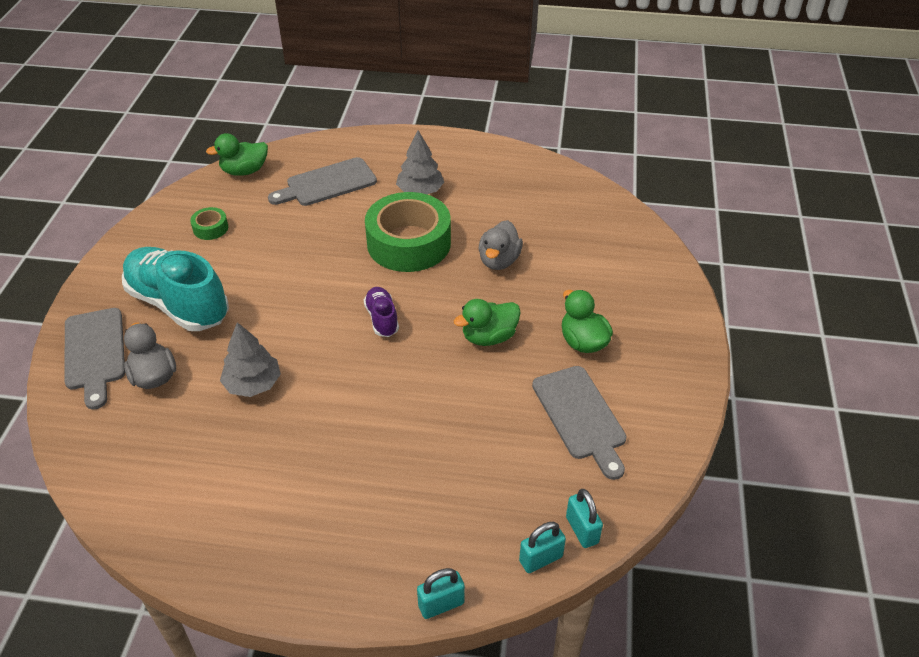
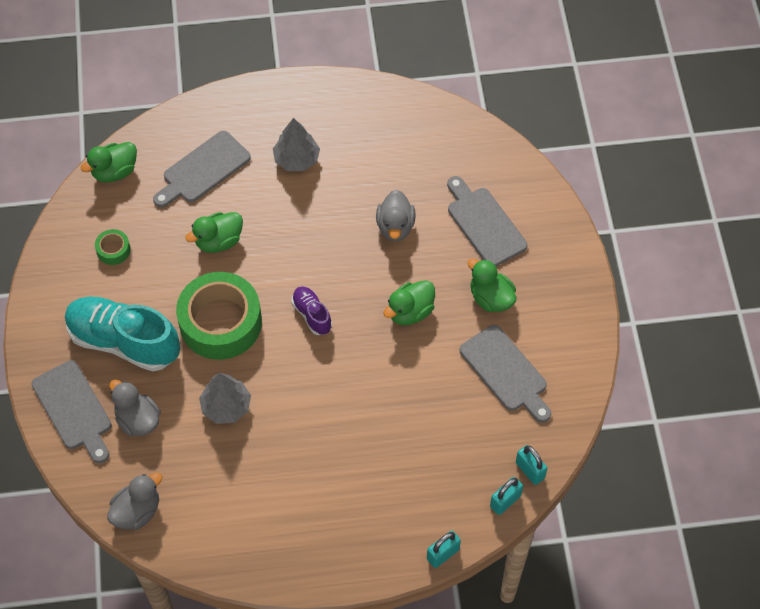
camera: 15 degrees left, 15 degrees up
green tape [365,192,451,272] -> green tape moved to [176,272,262,360]
none -> grey duck [107,473,162,530]
none -> green duck [185,212,243,253]
none -> grey cutting board [447,176,528,266]

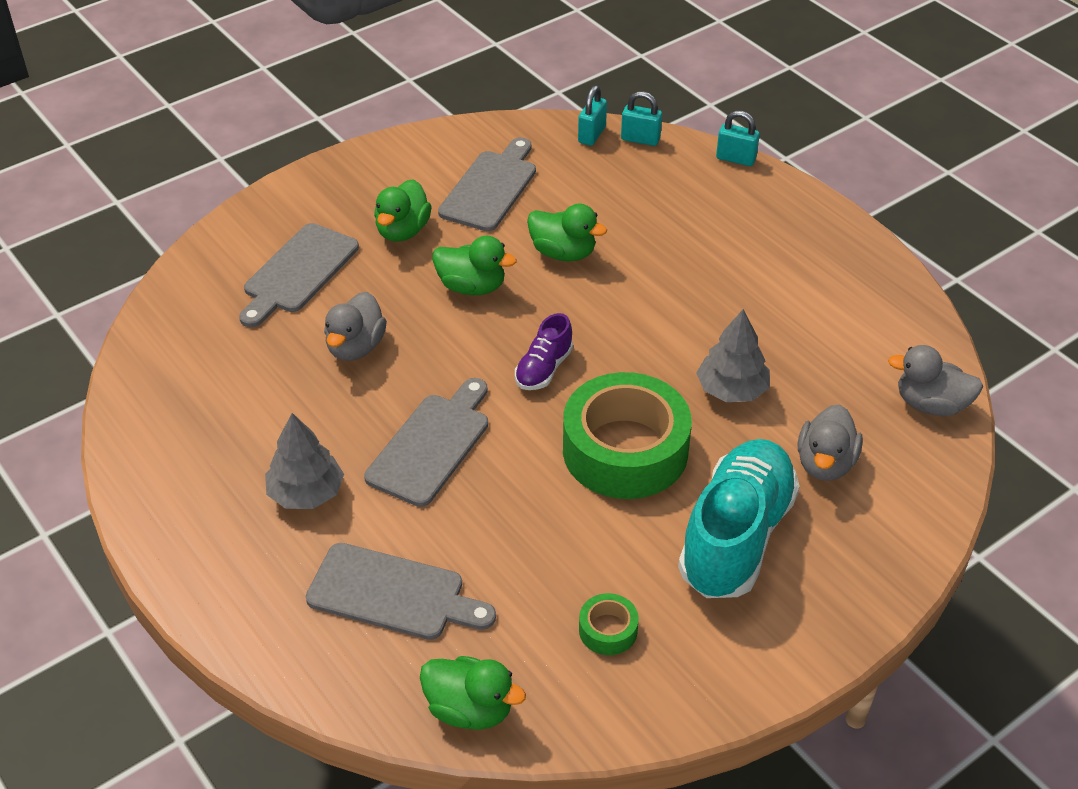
camera: 120 degrees left, 15 degrees down
grey cutting board [31,360,112,463] -> grey cutting board moved to [364,378,488,507]
turquoise shoe [65,297,180,371] -> turquoise shoe turned 150 degrees counterclockwise [678,439,800,598]
green duck [185,212,243,253] -> green duck moved to [527,204,607,261]
grey duck [376,190,416,241] -> grey duck turned 135 degrees clockwise [324,292,387,361]

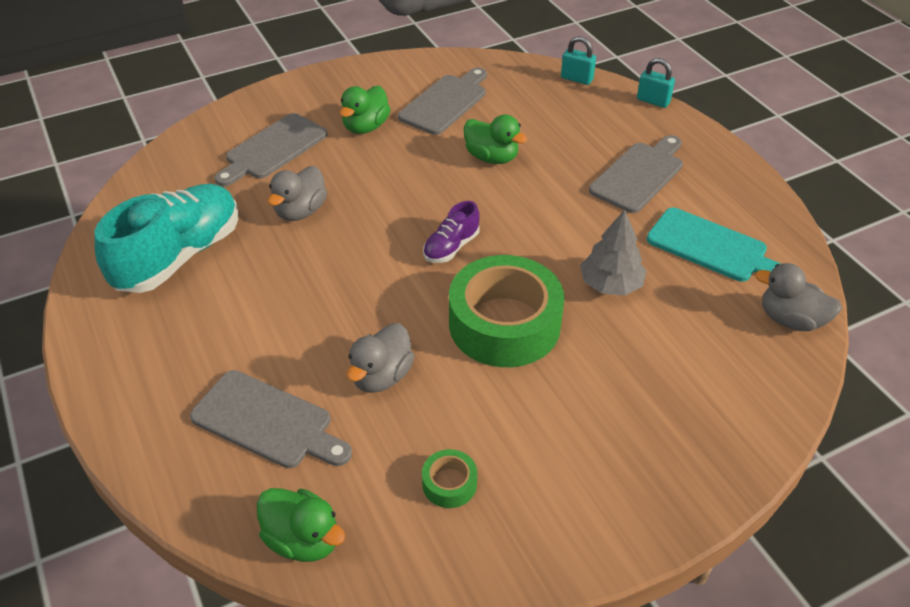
camera: 10 degrees right, 0 degrees up
grey tree [265,413,344,509] -> none
grey cutting board [364,378,488,507] -> grey cutting board moved to [589,135,683,213]
green duck [432,236,517,295] -> none
turquoise padlock [578,85,607,146] -> none
turquoise shoe [678,439,800,598] -> turquoise shoe moved to [94,184,238,293]
grey duck [798,405,863,481] -> grey duck moved to [347,323,415,393]
none -> turquoise cutting board [647,208,781,282]

